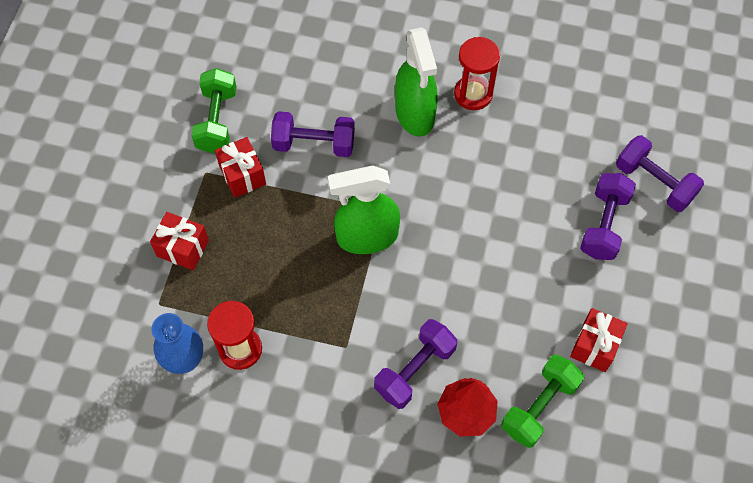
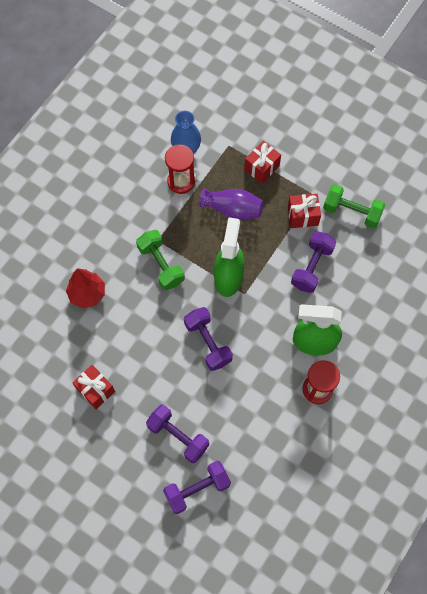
camera: 110 degrees right, 5 degrees up
purple dumbbell [374,319,457,409] -> purple dumbbell moved to [184,307,233,371]
green dumbbell [501,355,584,448] -> green dumbbell moved to [136,230,185,290]
none -> purple vase [199,188,263,220]

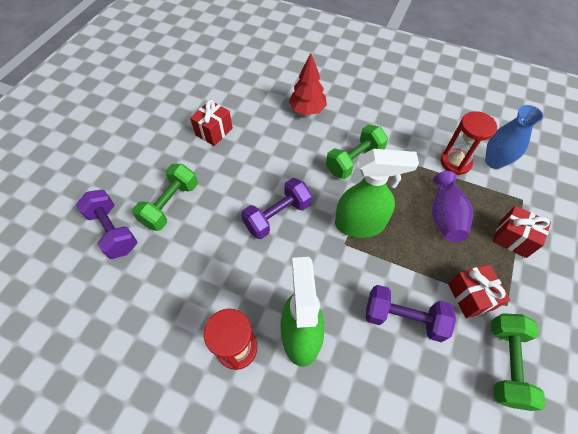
camera: 80 degrees right, 10 degrees down
purple dumbbell [146,404,209,463] -> green dumbbell [132,164,198,231]

